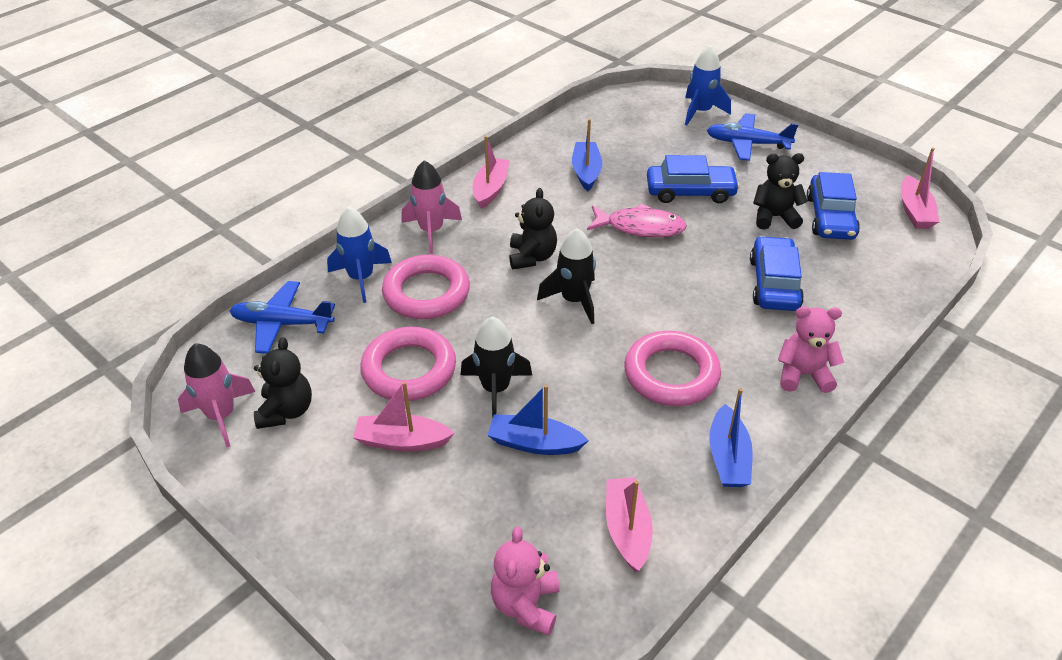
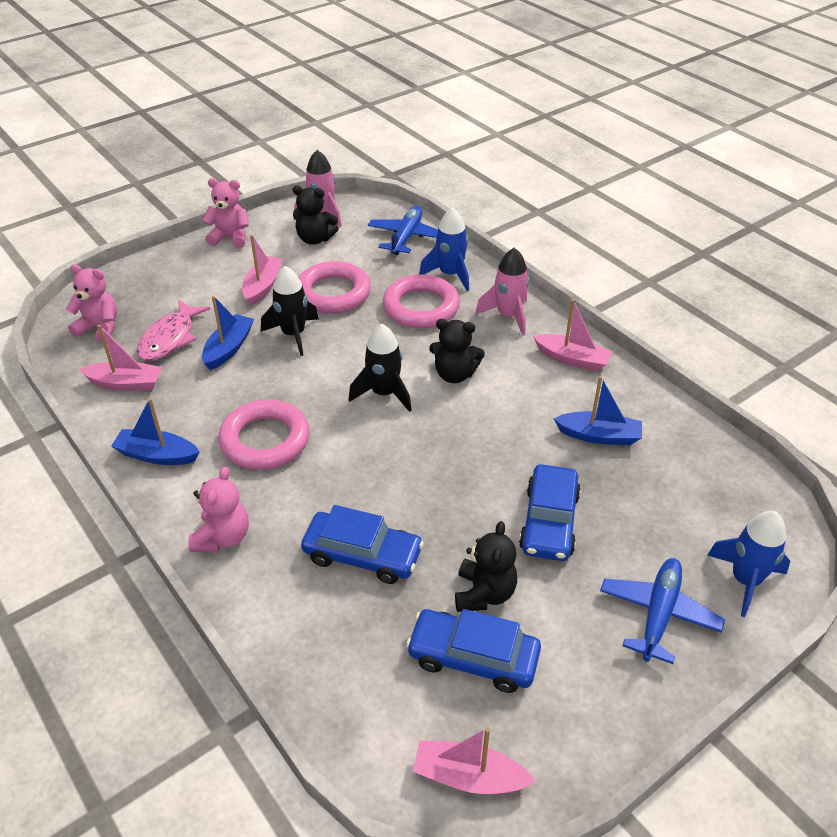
camera: 100 degrees right, 0 degrees up
pink fish [587,203,687,237] -> pink fish moved to [136,300,210,361]
none -> pink teddy bear [203,178,249,248]

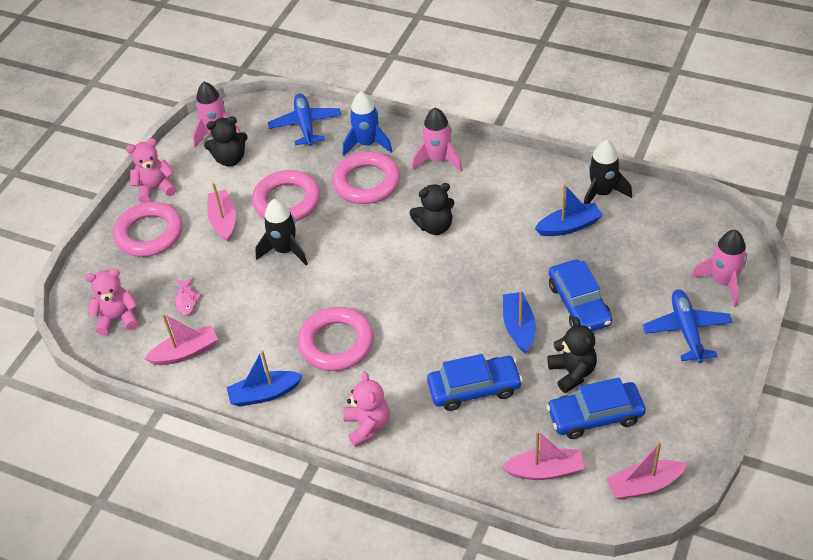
camera: 25 degrees left, 5 degrees up
pink fish [136,300,210,361] -> pink fish [175,277,201,315], size x0.56
blue boat [202,296,254,370] -> blue boat moved to [503,290,536,353]
black rocket [349,324,412,412] -> black rocket moved to [584,140,632,204]
pink boat [533,299,613,371] -> pink boat moved to [501,431,585,480]
blue rocket [708,511,790,617] -> pink rocket [691,230,747,307]
none -> pink ring [113,202,183,257]

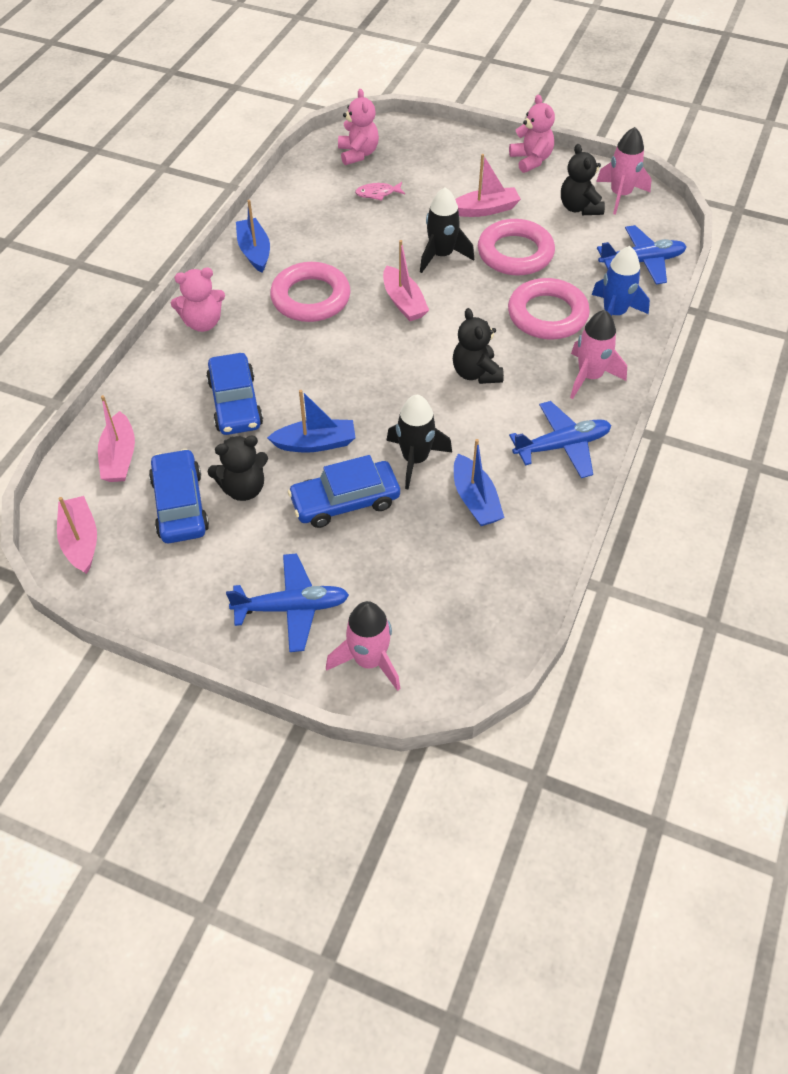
camera: 85 degrees right, 5 degrees up
pink ring [113,202,183,257] -> none
pink boat [145,314,218,365] -> pink boat moved to [383,240,429,321]
black rocket [584,140,632,204] -> black rocket moved to [386,395,452,490]
none -> blue plane [509,401,611,478]

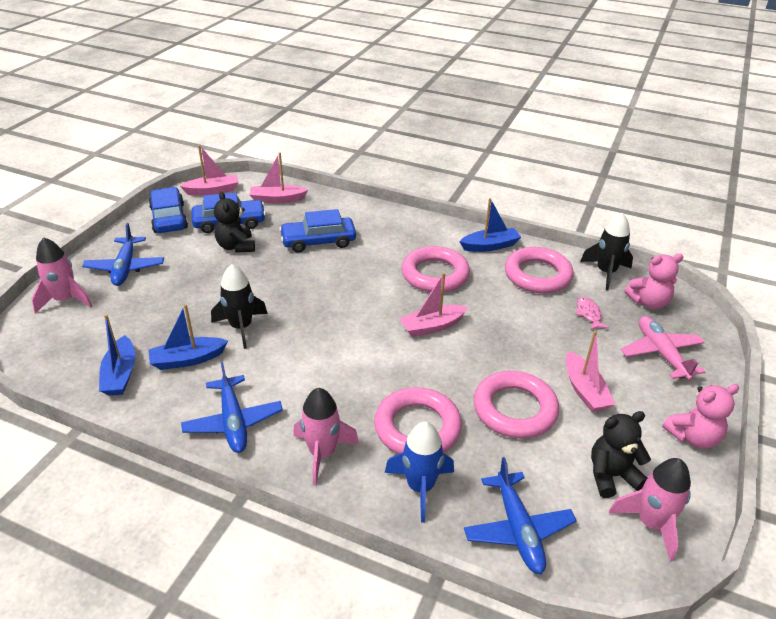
camera: 90 degrees right, 15 degrees down
pink teddy bear [171,268,225,332] -> none
blue boat [267,390,356,453] -> blue boat moved to [99,314,135,395]
blue car [288,455,400,528] -> blue car moved to [149,187,188,233]
black rocket [420,187,474,273] -> black rocket moved to [580,213,633,290]
black teddy bear [453,308,504,384] -> none
none -> pink ring [505,247,574,293]
none -> pink plane [621,316,705,380]

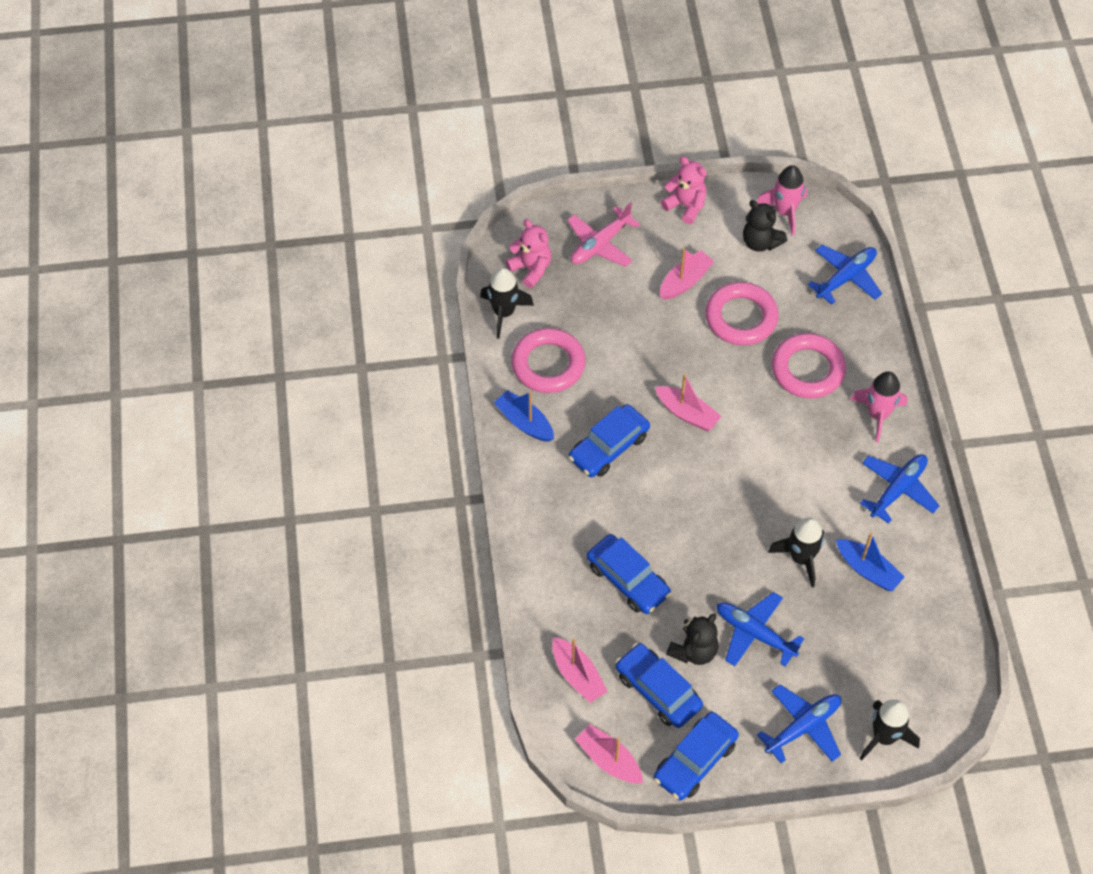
camera: 120 degrees left, 20 degrees up
pink rocket [32,237,93,314] -> black rocket [859,700,920,761]
blue boat [99,314,135,395] -> none
blue rocket [385,421,454,523] -> none
pink ring [401,246,470,292] -> blue car [569,404,650,478]
pink fish [576,297,609,330] -> none
none -> blue plane [717,592,804,666]

